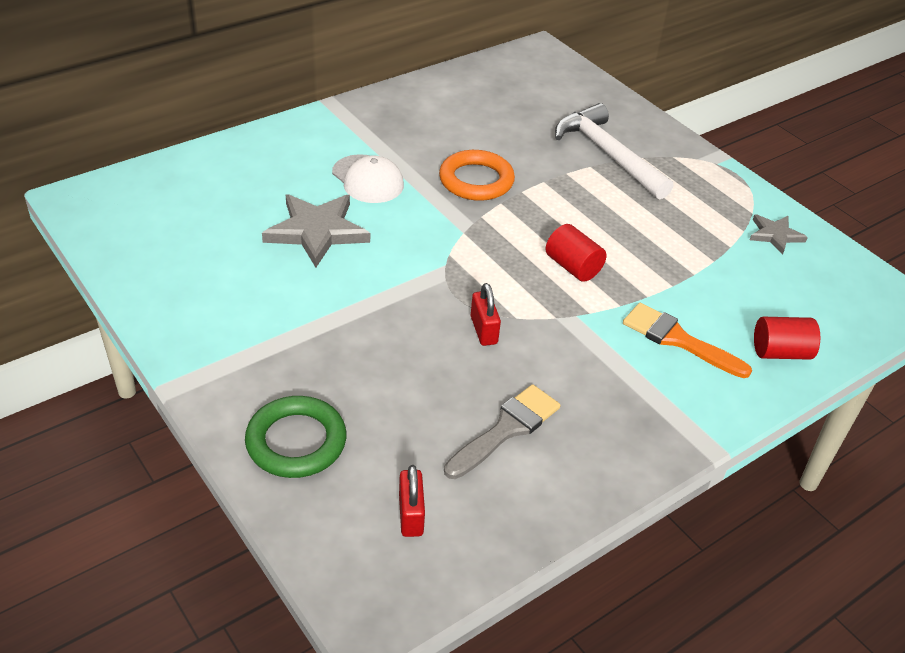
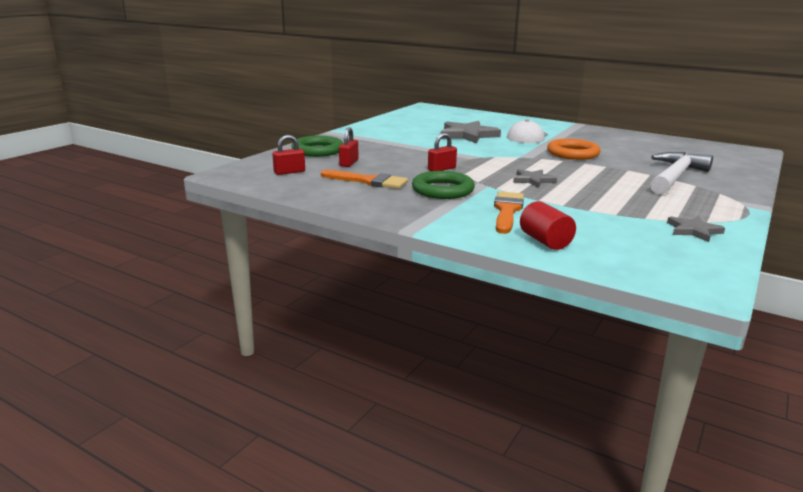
camera: 70 degrees right, 20 degrees down
grey brush [444,384,561,479] -> orange brush [321,170,408,189]
red cylinder [546,224,606,282] -> grey star [513,169,557,188]
none -> red padlock [339,127,358,167]
none -> green ring [412,171,475,199]

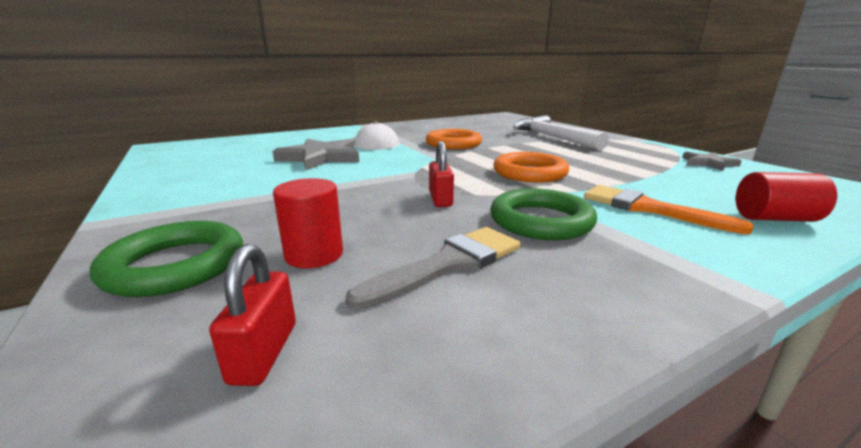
camera: 60 degrees left, 0 degrees up
orange brush [321,170,408,189] -> grey brush [346,227,520,310]
red padlock [339,127,358,167] -> red cylinder [273,178,343,268]
grey star [513,169,557,188] -> orange ring [493,152,569,183]

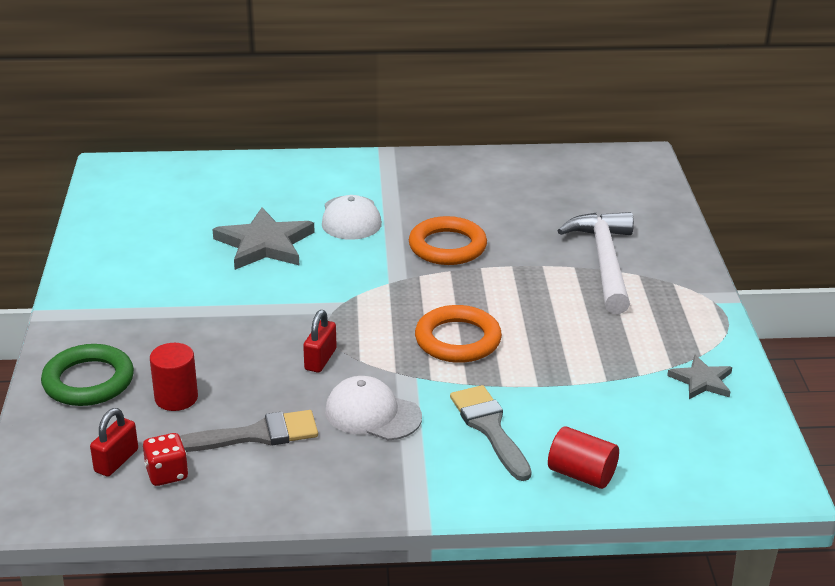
camera: 25 degrees right, 10 degrees up
green ring [490,188,597,240] -> white cap [325,376,422,441]
orange brush [584,185,754,234] -> grey brush [450,385,532,481]
none -> red dice [143,433,188,486]

